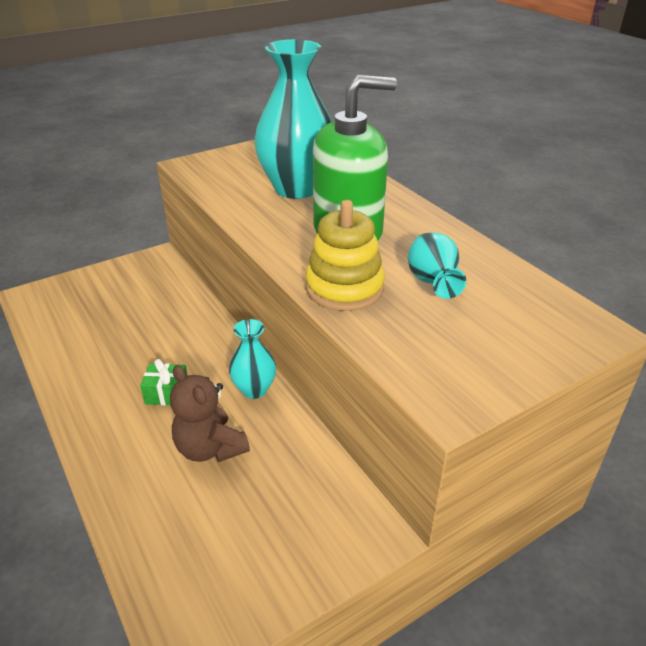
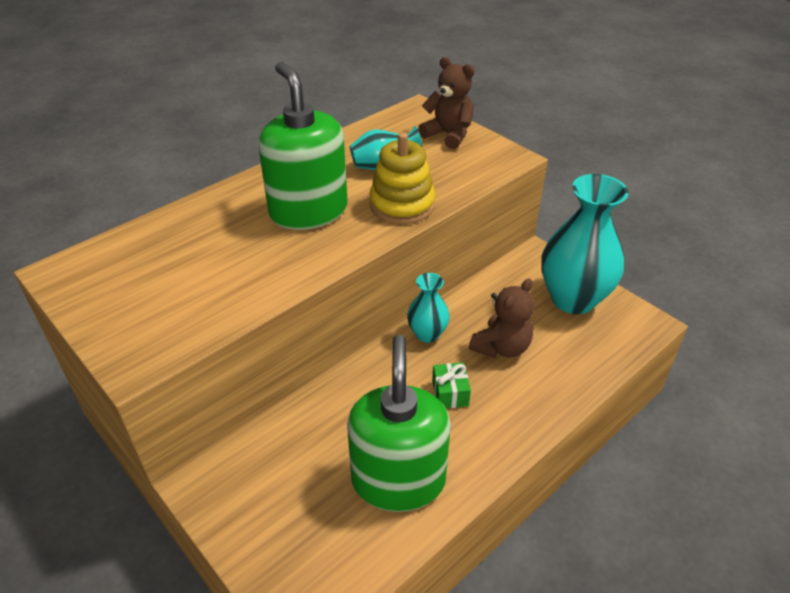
camera: 100 degrees left, 5 degrees up
turquoise vase [254,39,332,199] -> turquoise vase moved to [541,174,629,314]
none -> green soap dispenser [347,334,451,512]
none -> brown teddy bear [418,57,475,149]

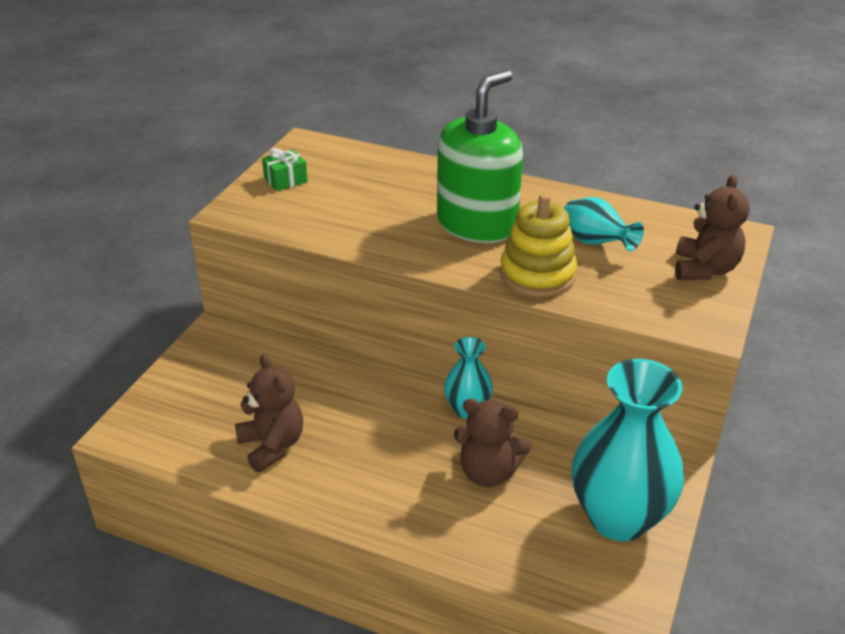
camera: 65 degrees right, 5 degrees down
green soap dispenser [347,334,451,512] -> brown teddy bear [235,354,303,472]
green gift [432,363,471,408] -> green gift moved to [262,148,308,191]

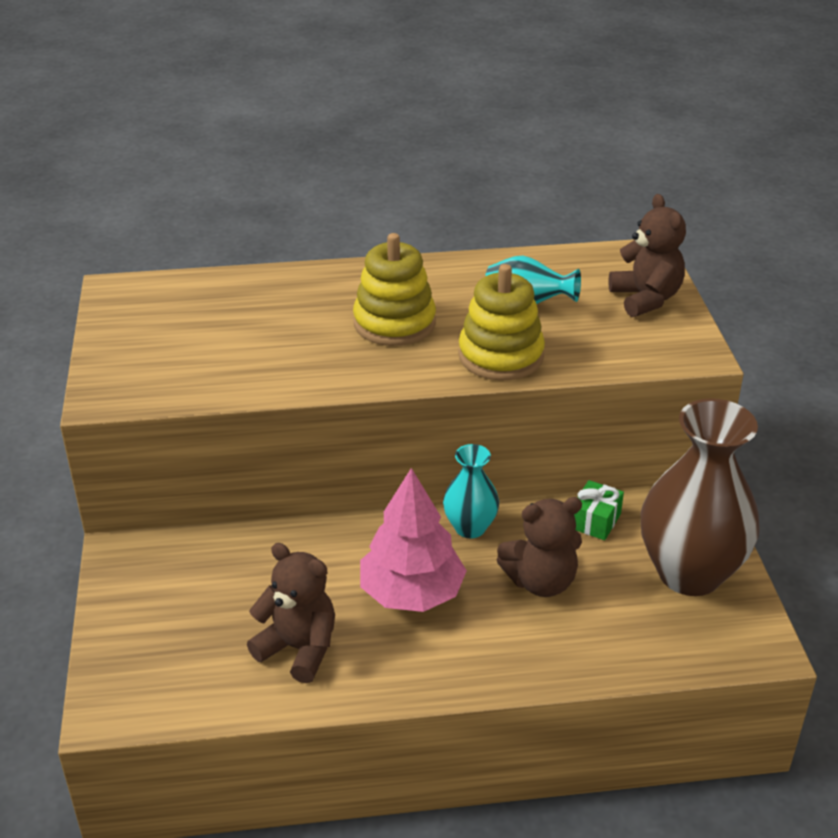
camera: 30 degrees left, 0 degrees up
green gift [262,148,308,191] -> green gift moved to [574,480,624,540]
green soap dispenser [437,70,523,243] -> yellow stacking toy [353,233,436,346]
turquoise vase [572,359,684,541] -> brown vase [641,398,760,596]
none -> pink tree [360,468,467,612]

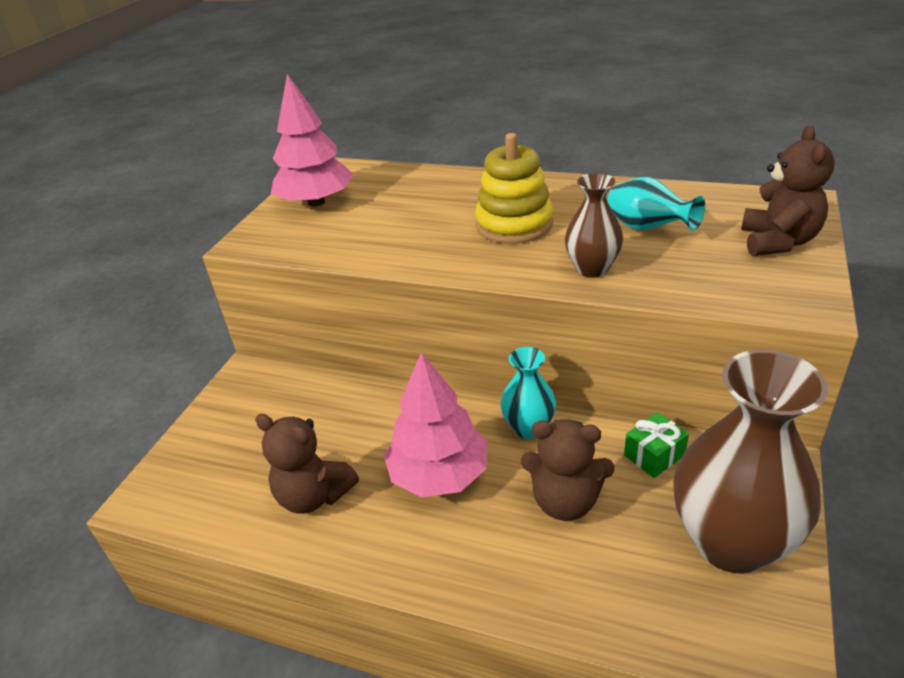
camera: 30 degrees right, 0 degrees up
brown teddy bear [247,543,335,683] -> brown teddy bear turned 150 degrees clockwise [255,414,359,514]
yellow stacking toy [458,264,545,380] -> brown vase [565,173,623,278]
none -> pink tree [271,74,354,207]

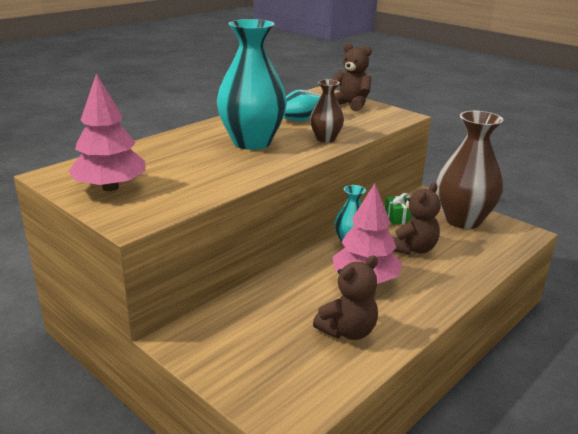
camera: 70 degrees left, 10 degrees down
yellow stacking toy [475,133,553,244] -> turquoise vase [217,19,287,150]

